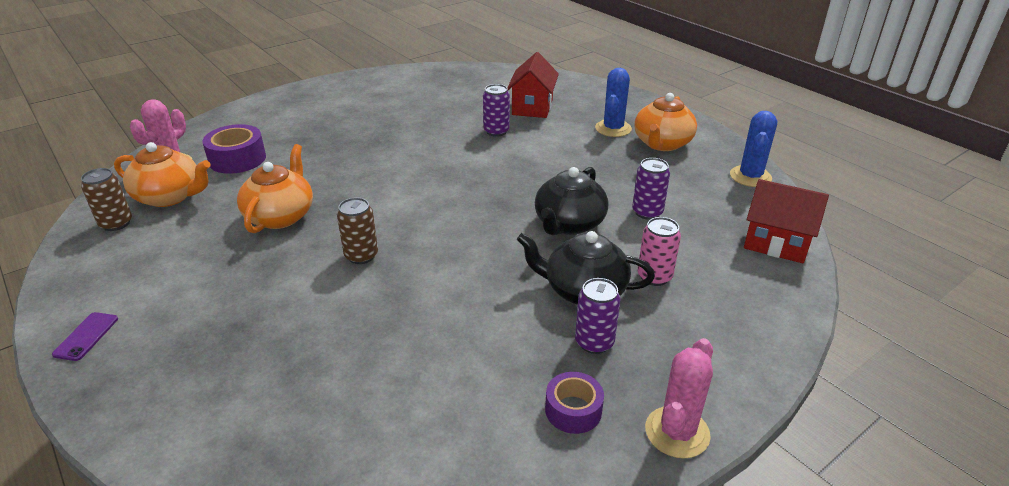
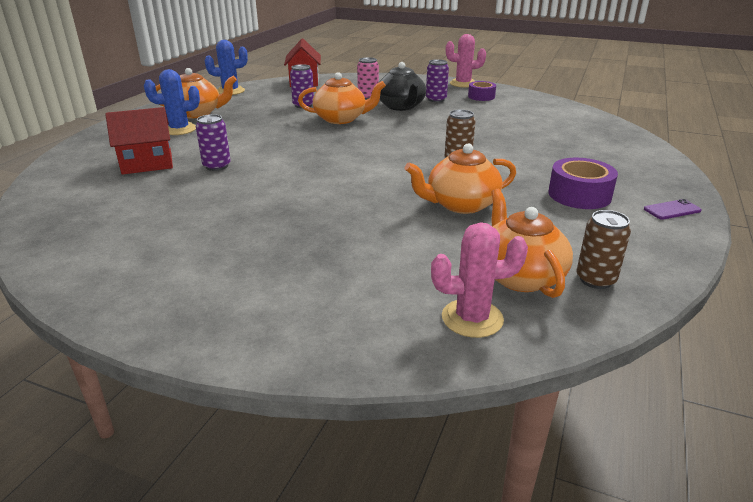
camera: 120 degrees left, 5 degrees down
purple tape [202,124,266,174] -> purple tape moved to [548,158,618,209]
black teapot [535,167,608,235] -> orange teapot [298,72,386,124]

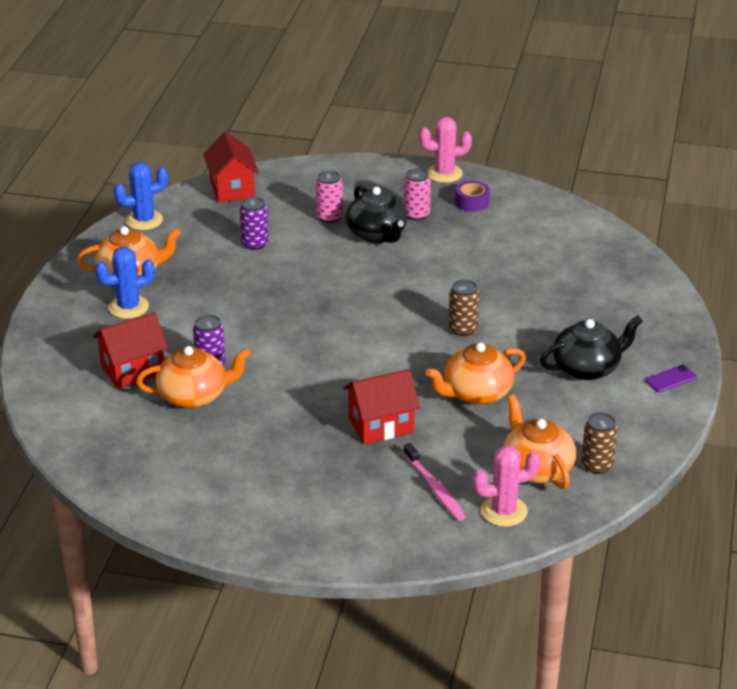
camera: 10 degrees left, 5 degrees up
orange teapot [298,72,386,124] -> orange teapot moved to [136,346,251,408]
purple can [426,59,449,102] -> pink can [403,168,431,221]
purple tape [548,158,618,209] -> black teapot [540,315,643,380]
none -> red house [343,369,420,444]
none -> pink toothbrush [403,443,466,521]

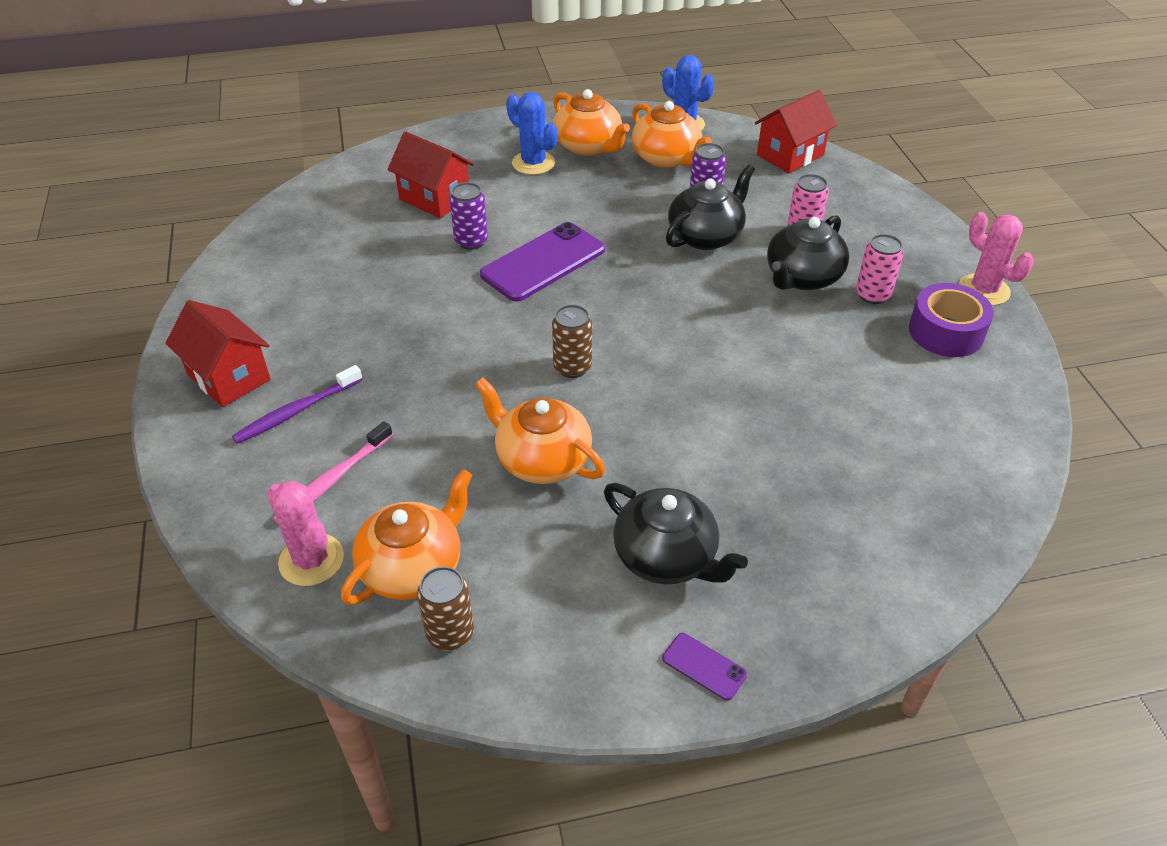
camera: 65 degrees right, 10 degrees up
orange teapot [136,346,251,408] -> orange teapot moved to [632,101,712,168]
red house [343,369,420,444] -> red house moved to [165,300,271,407]
brown can [449,280,479,336] -> brown can moved to [552,305,592,378]
purple tape [455,181,490,212] -> purple tape [909,283,994,357], size x1.53
none -> purple toothbrush [232,365,362,444]
none -> purple phone [480,222,605,302]
none -> black teapot [666,165,755,250]

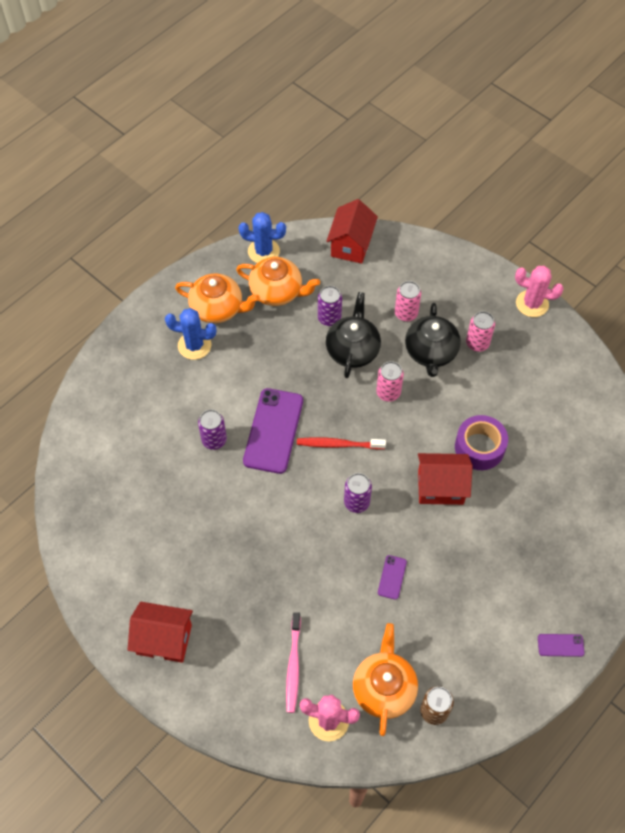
camera: 35 degrees left, 15 degrees up
purple toothbrush [232,365,362,444] -> none
red house [387,131,474,218] -> red house moved to [418,453,473,505]
orange teapot [475,377,605,484] -> purple phone [378,555,407,600]
brown can [552,305,592,378] -> purple can [344,473,372,513]
black teapot [604,483,748,584] -> none
purple tape [909,283,994,357] -> purple tape moved to [455,415,508,470]
none -> red toothbrush [297,437,386,449]
none -> pink can [376,361,404,402]

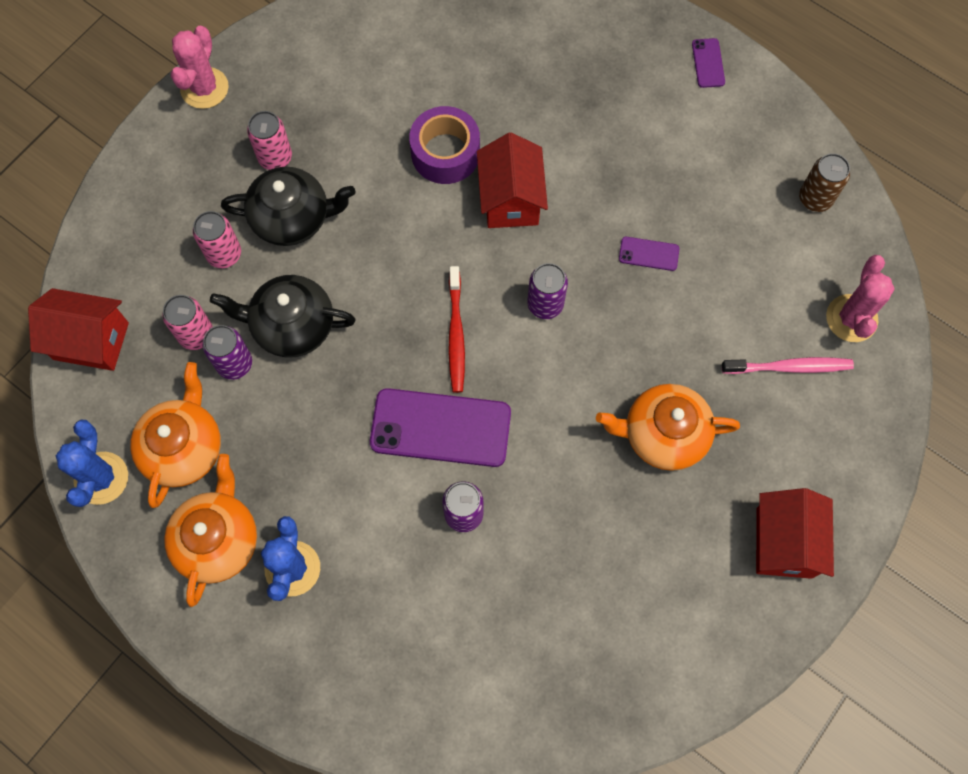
camera: 95 degrees left, 10 degrees up
orange teapot [353,623,418,736] -> orange teapot moved to [596,384,740,471]
pink can [376,361,404,402] -> pink can moved to [162,295,213,350]

